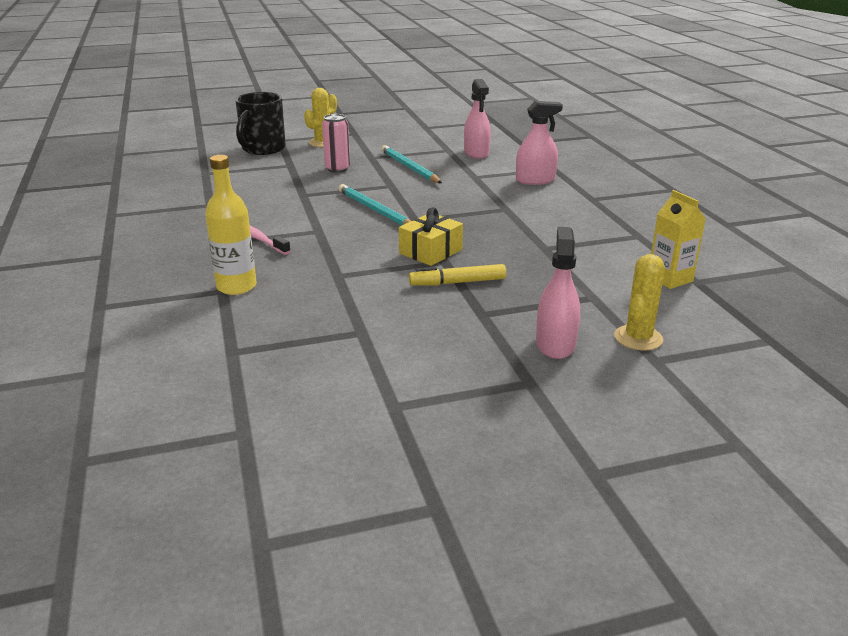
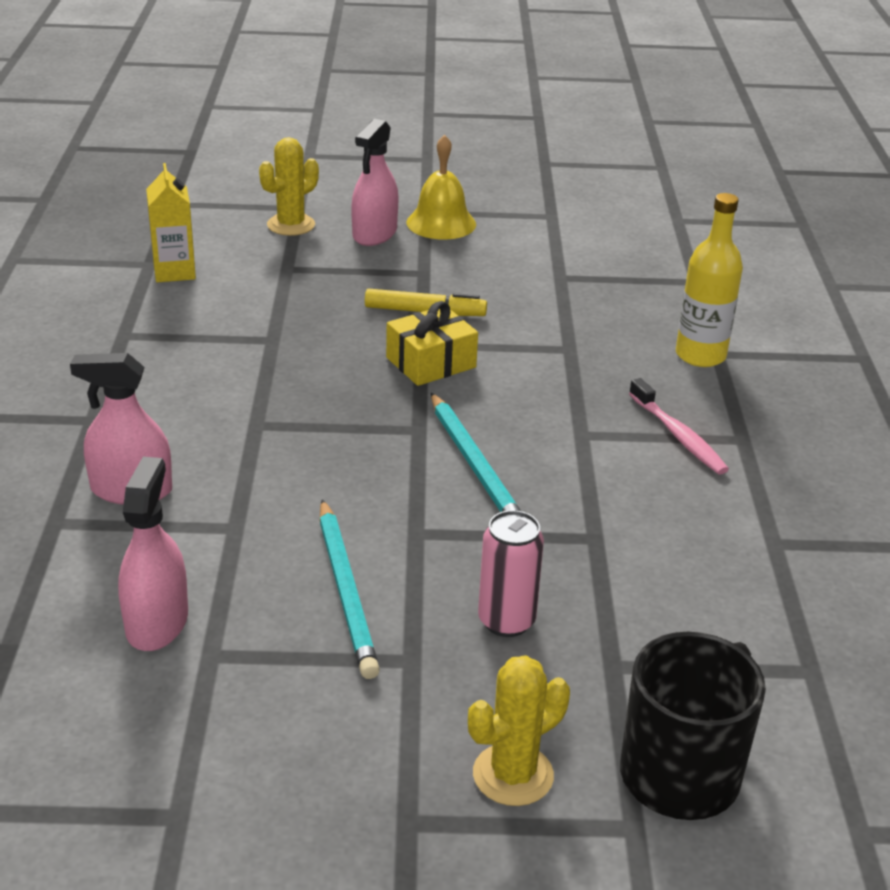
camera: 165 degrees left, 5 degrees up
none -> yellow bell [406,135,476,240]

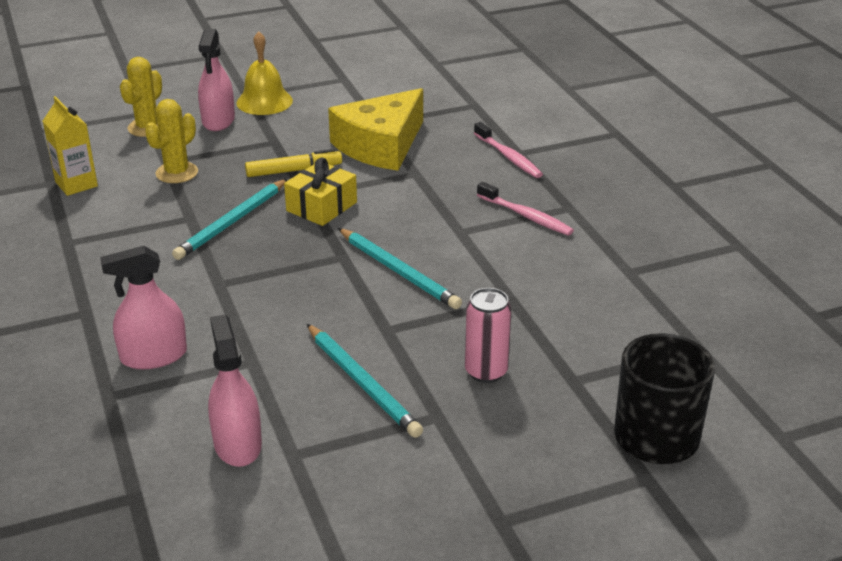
camera: 20 degrees left, 0 degrees up
yellow cactus [468,655,570,806] -> yellow cactus moved to [145,99,198,183]
yellow bottle [676,193,743,367] -> pink toothbrush [474,122,543,178]
none -> turquoise pencil [172,179,288,260]
none -> yellow cheese [328,88,423,171]

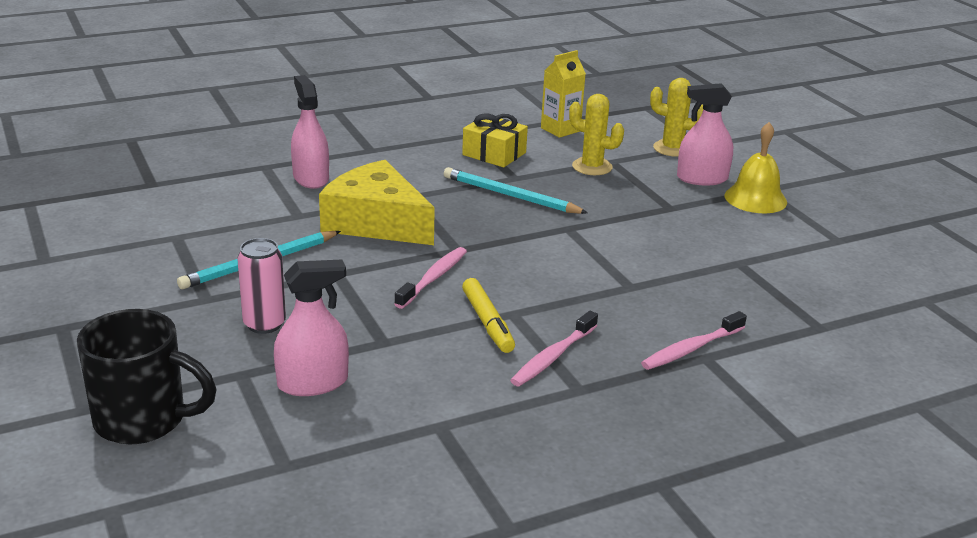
camera: 85 degrees right, 5 degrees down
pink spray bottle [208,314,262,467] -> pink spray bottle moved to [274,260,349,396]
yellow marker [245,149,342,177] -> yellow marker moved to [462,278,515,353]
yellow gift [284,157,357,226] -> yellow gift moved to [462,113,528,167]
yellow cheese [328,88,423,171] -> yellow cheese moved to [319,160,435,245]
turquoise pencil [338,228,462,309] -> pink toothbrush [394,247,467,309]

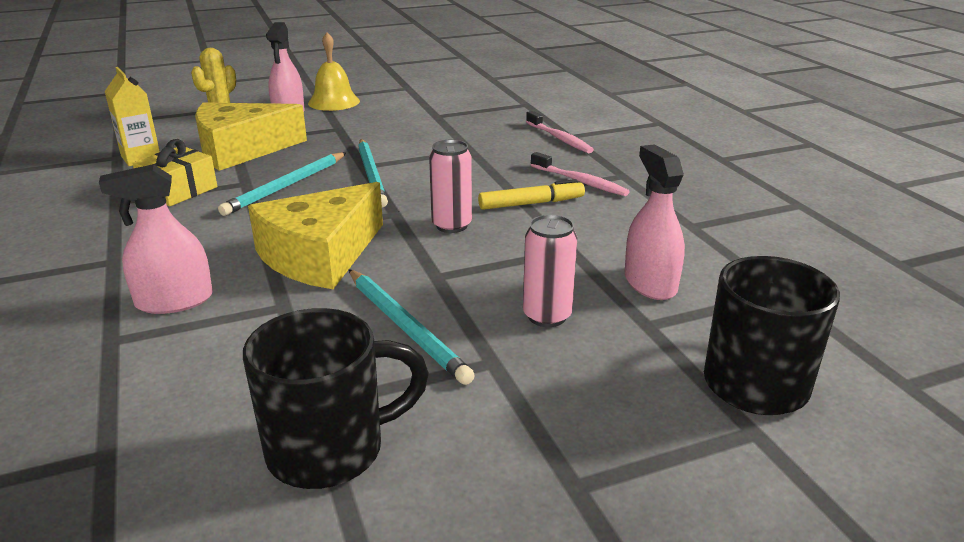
camera: 85 degrees left, 0 degrees up
pink toothbrush [394,247,467,309] -> pink can [429,140,472,233]
yellow cactus [569,94,624,175] -> yellow cheese [195,102,307,171]
none -> black mug [243,308,429,489]
none -> turquoise pencil [358,139,388,208]

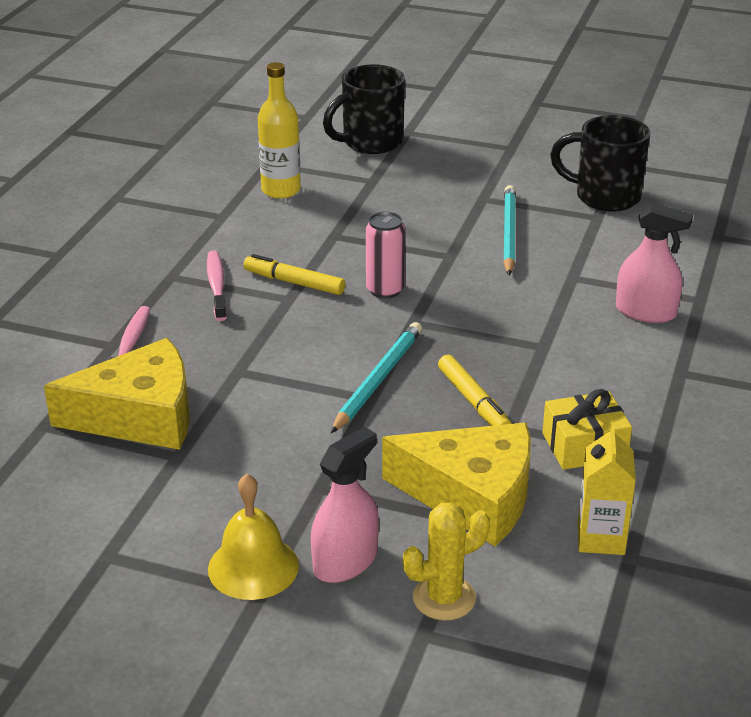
camera: 140 degrees left, 5 degrees up
turquoise pencil [218,152,347,216] -> yellow marker [438,355,512,426]
yellow cheese [248,182,383,289] -> yellow cheese moved to [44,338,190,450]
pink can [523,215,577,327] -> none
pink spray bottle [625,144,685,300] -> none
none -> yellow bottle [258,62,301,199]

